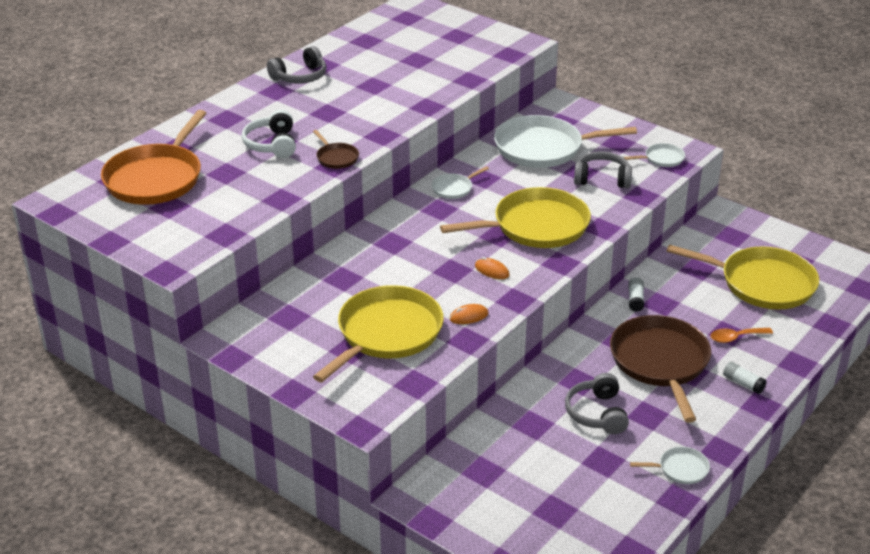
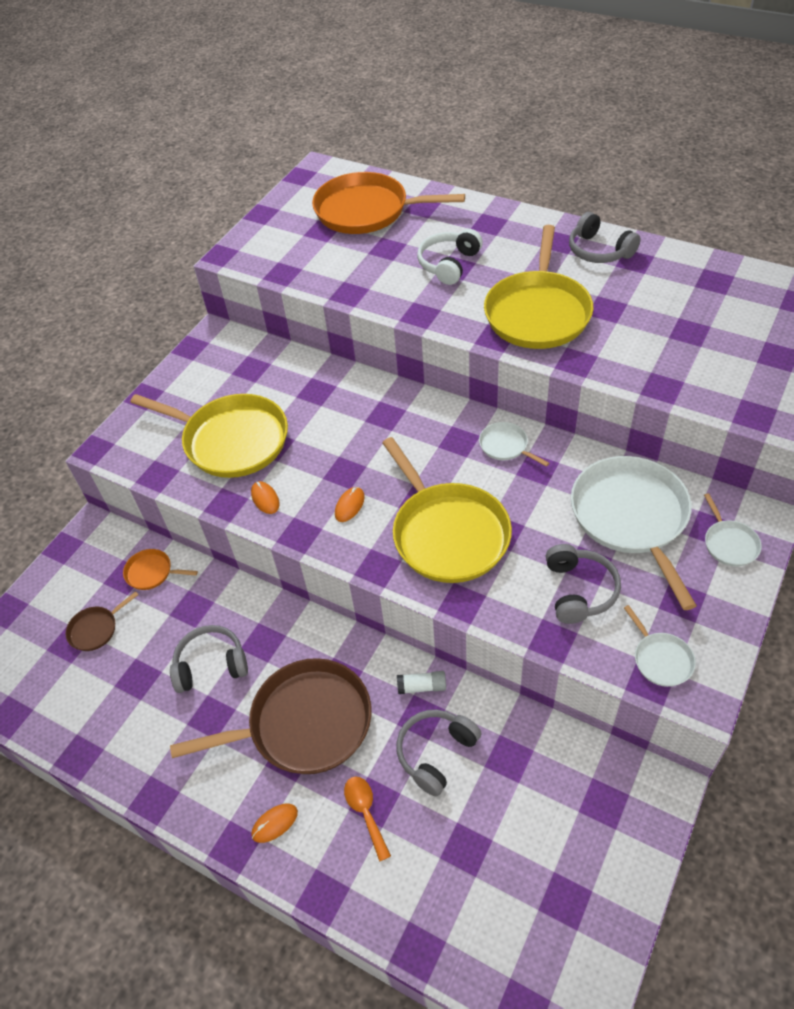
camera: 85 degrees right, 15 degrees up
white headphones [242,110,296,158] -> white headphones turned 45 degrees counterclockwise [417,229,483,285]
brown pan [313,130,359,169] -> brown pan moved to [65,591,139,651]
white pan [630,447,710,484] -> white pan moved to [704,493,762,566]
yellow pan [667,245,819,309] -> yellow pan moved to [484,225,593,349]
white glue stick [723,362,766,394] -> orange mouse [251,803,298,843]
none -> orange pan [123,549,198,590]
none -> grey headphones [396,710,482,797]

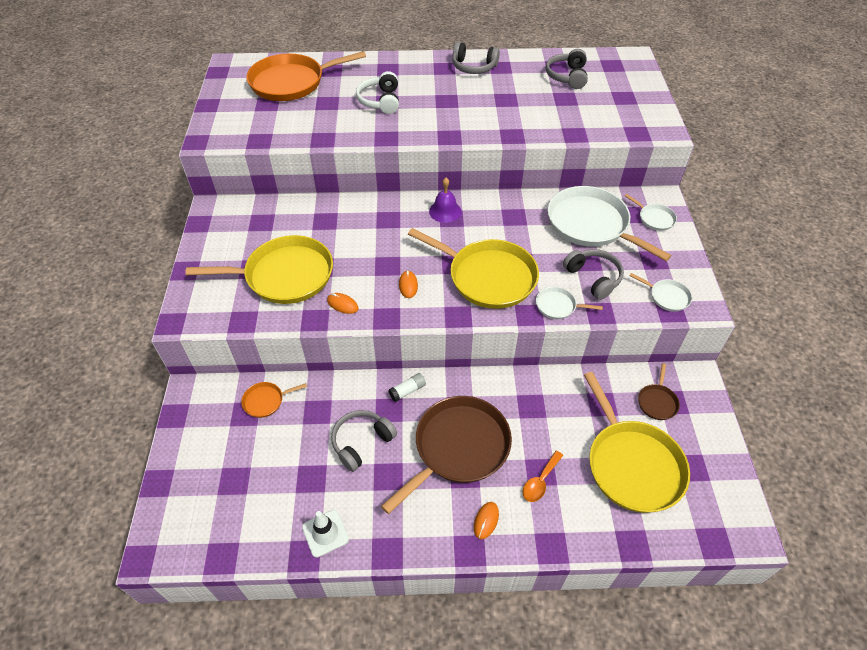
camera: 35 degrees left, 0 degrees up
brown pan [65,591,139,651] -> brown pan moved to [638,363,680,420]
orange spoon [344,776,391,862] -> orange spoon turned 90 degrees counterclockwise [523,450,563,502]
grey headphones [396,710,482,797] -> grey headphones moved to [546,49,588,89]
white glue stick [397,671,446,694] -> white glue stick moved to [388,373,426,402]
white pan [479,422,549,467] -> white pan moved to [536,287,603,319]
yellow pan [484,225,593,349] -> yellow pan moved to [584,372,690,513]
none -> white traffic cone [302,510,349,558]
none -> purple bell [429,178,462,223]

